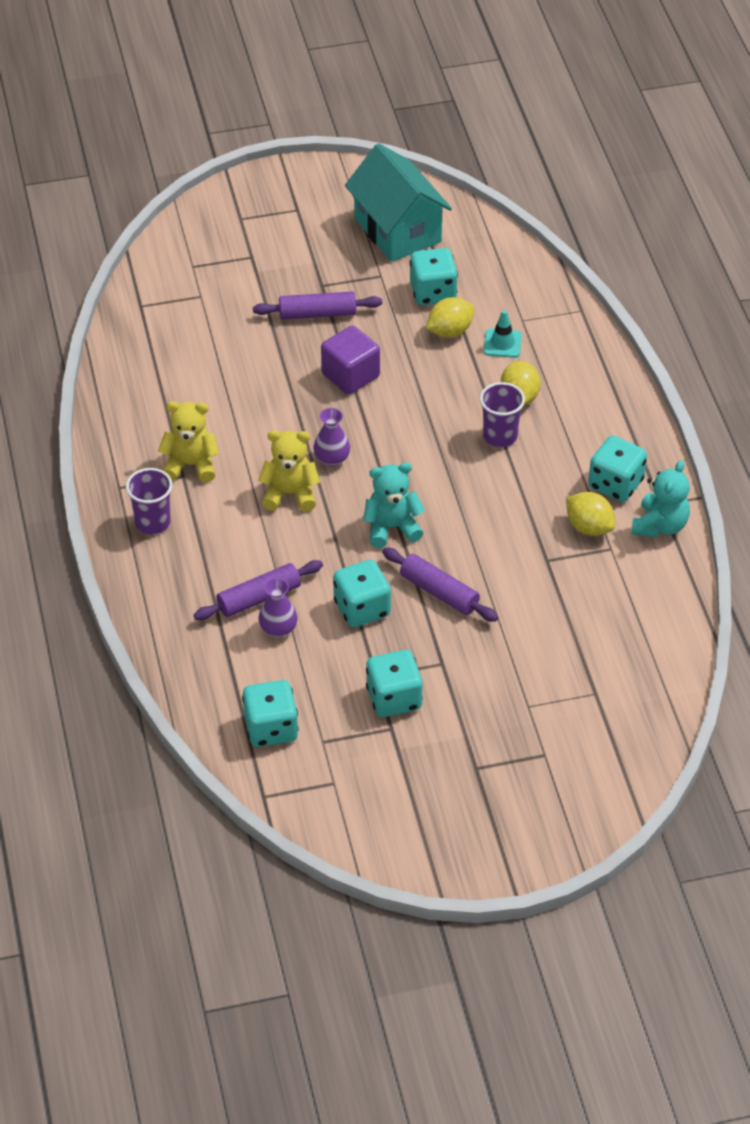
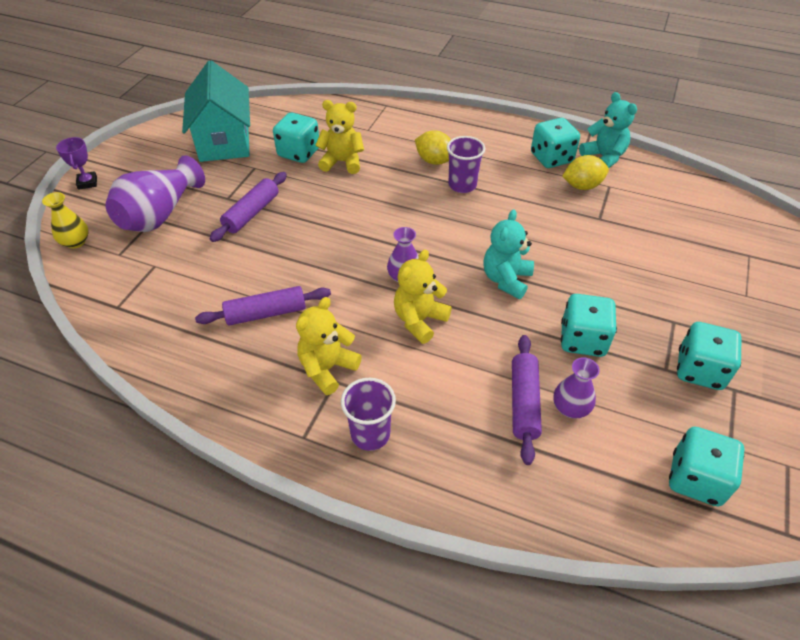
camera: 55 degrees left, 0 degrees up
purple cube [321,325,380,395] -> none
turquoise house [345,143,452,262] -> turquoise house turned 75 degrees clockwise [182,60,250,162]
purple rolling pin [382,548,498,622] -> purple rolling pin moved to [195,286,331,326]
yellow lemon [426,297,474,337] -> yellow teddy bear [315,100,364,174]
turquoise traffic cone [484,310,522,358] -> none
none -> yellow vase [42,192,89,249]
none -> purple trophy [56,137,97,190]
none -> purple vase [105,155,205,232]

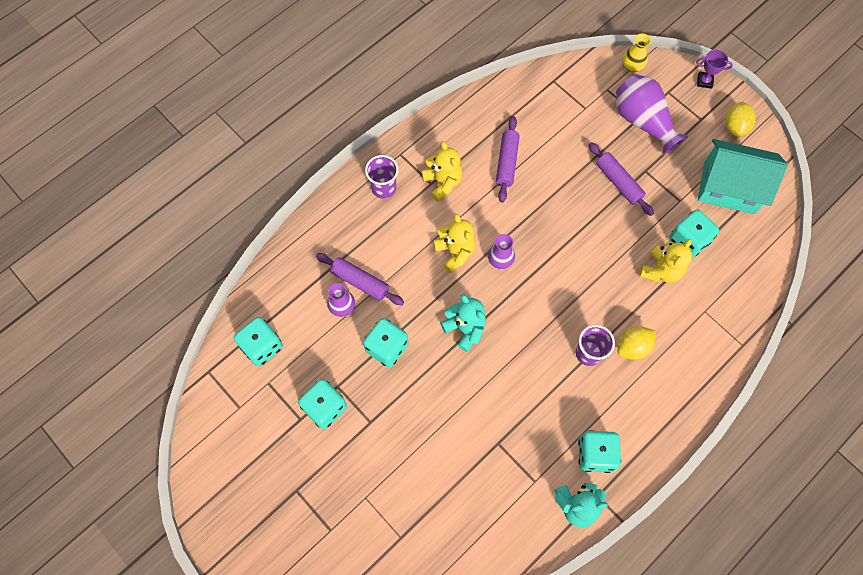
camera: 115 degrees right, 20 degrees up
yellow lemon [562,155,609,190] -> yellow lemon moved to [725,101,756,137]

